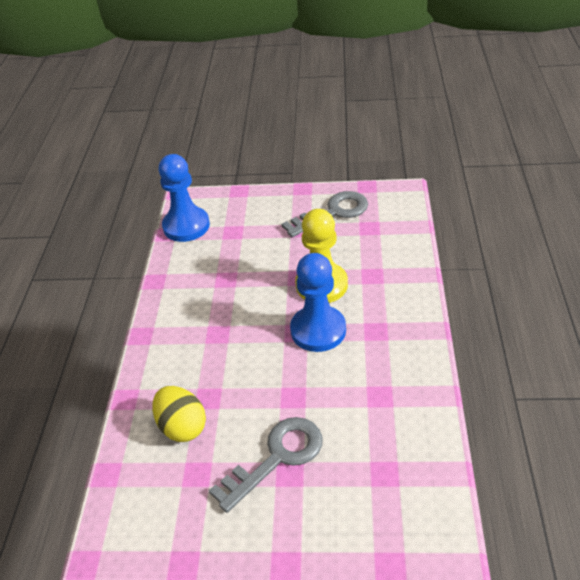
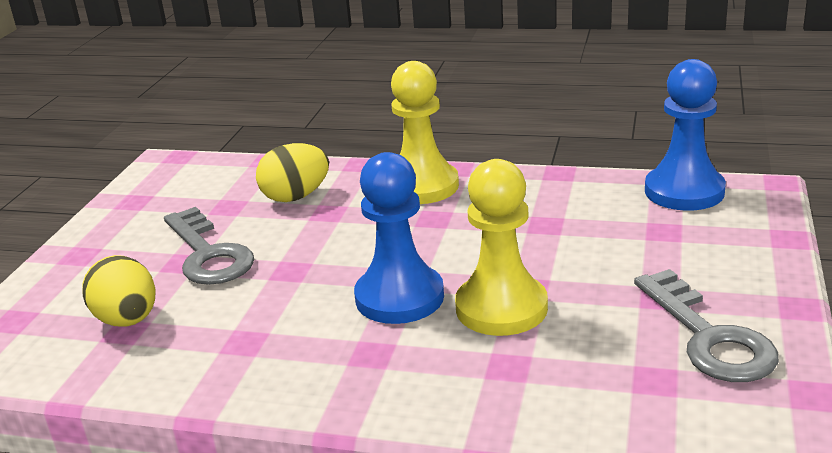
camera: 100 degrees right, 15 degrees down
none -> yellow egg [82,255,156,327]
none -> yellow pawn [391,61,459,204]

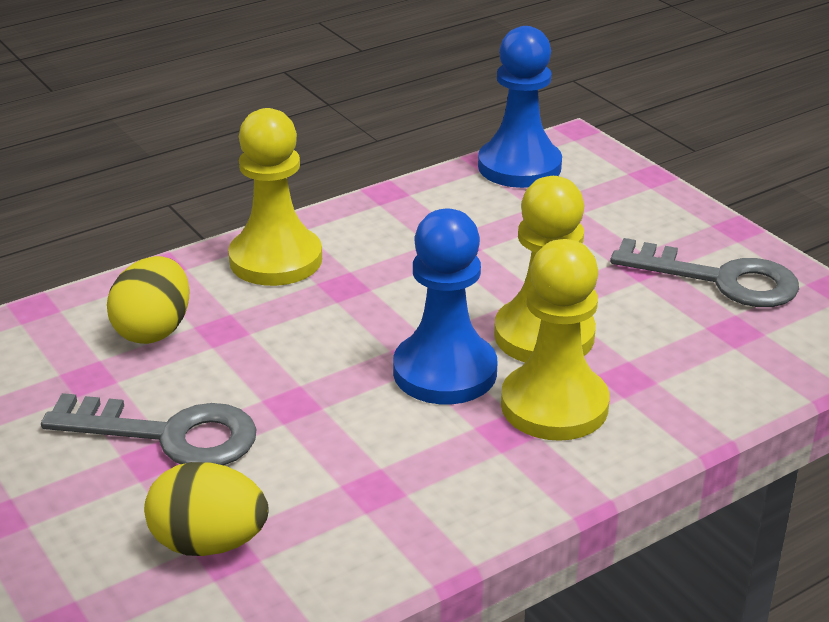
camera: 50 degrees left, 5 degrees up
none -> yellow pawn [501,239,610,441]

